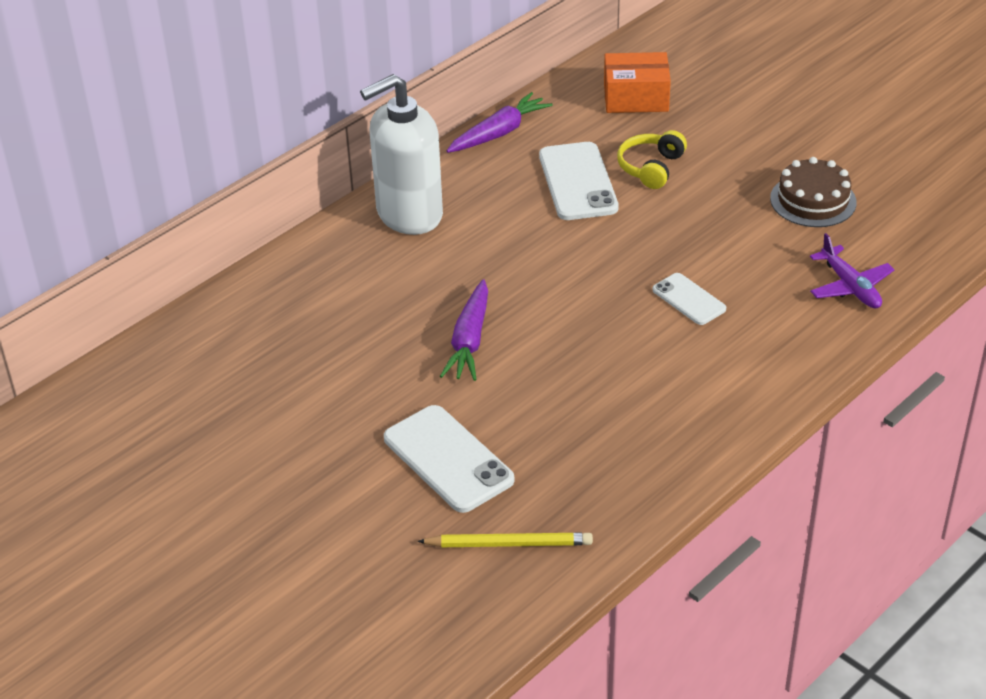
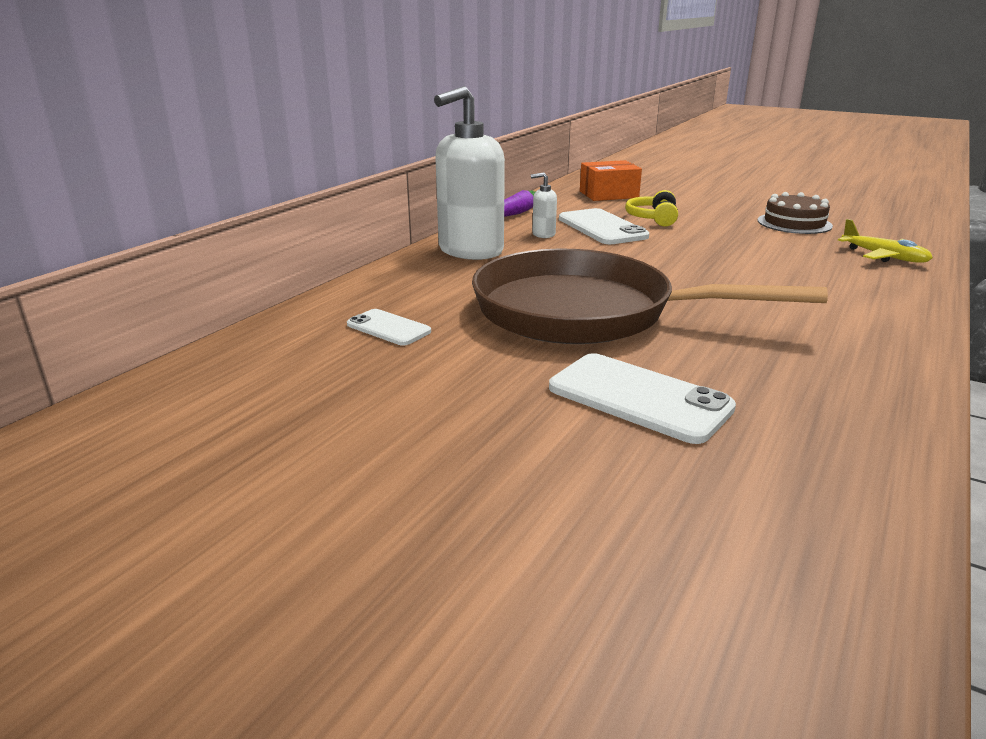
camera: 15 degrees left, 15 degrees down
yellow pencil [417,533,593,547] -> none
purple carrot [440,279,488,381] -> brown pan [472,249,828,344]
white phone [652,273,726,325] -> white phone moved to [347,309,431,346]
purple plane [810,233,895,309] -> yellow plane [838,219,933,263]
none -> white soap dispenser [531,172,557,238]

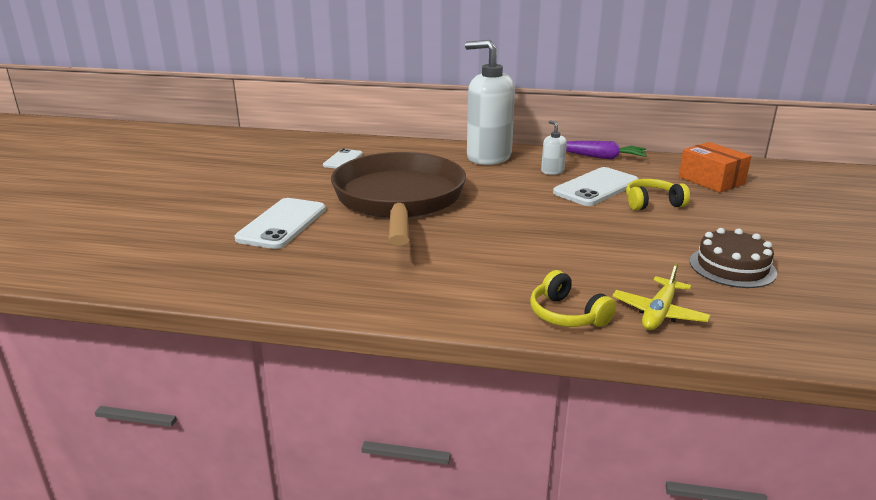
camera: 70 degrees right, 0 degrees up
none -> yellow headphones [530,270,616,327]

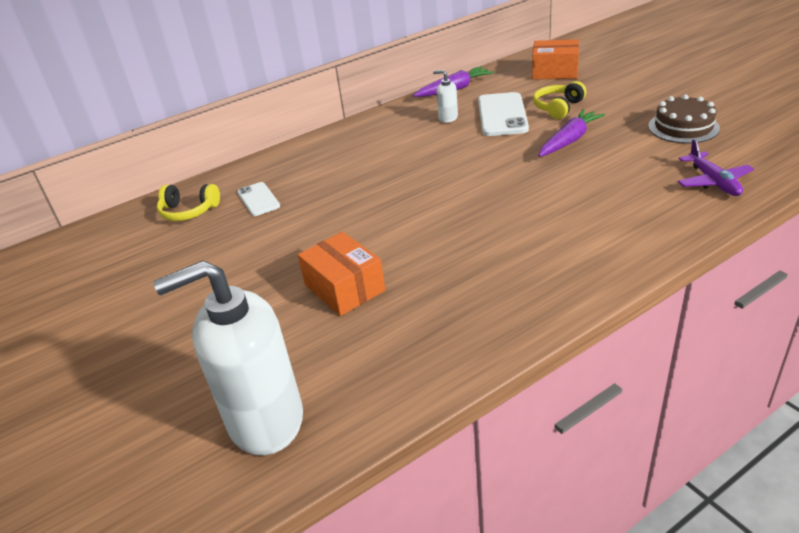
camera: 40 degrees left, 10 degrees up
white phone [234,198,326,249] -> orange box [298,232,385,316]
brown pan [331,152,466,246] -> none
white soap dispenser [465,40,515,165] -> white soap dispenser moved to [153,260,303,455]
yellow headphones [530,270,616,327] -> yellow headphones moved to [157,184,220,221]
yellow plane [612,263,711,330] -> purple plane [678,139,754,196]
none -> purple carrot [538,109,605,157]

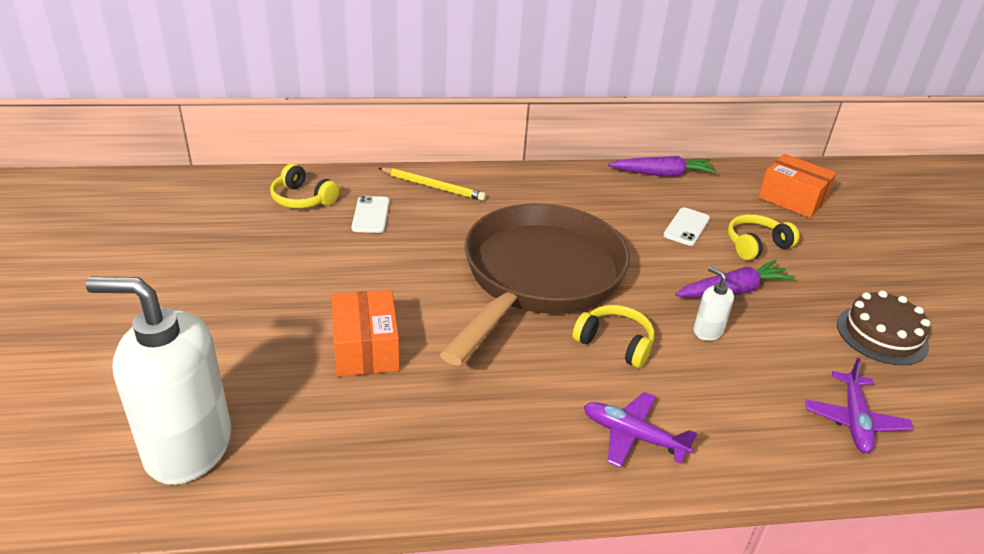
camera: 20 degrees right, 0 degrees up
white soap dispenser [433,70,458,123] -> white soap dispenser moved to [693,266,734,341]
white phone [478,92,529,136] -> white phone [663,207,710,246], size x0.59
none -> yellow pencil [379,168,486,201]
none -> brown pan [440,203,630,366]
none -> yellow headphones [572,305,654,368]
none -> purple plane [584,392,698,468]

